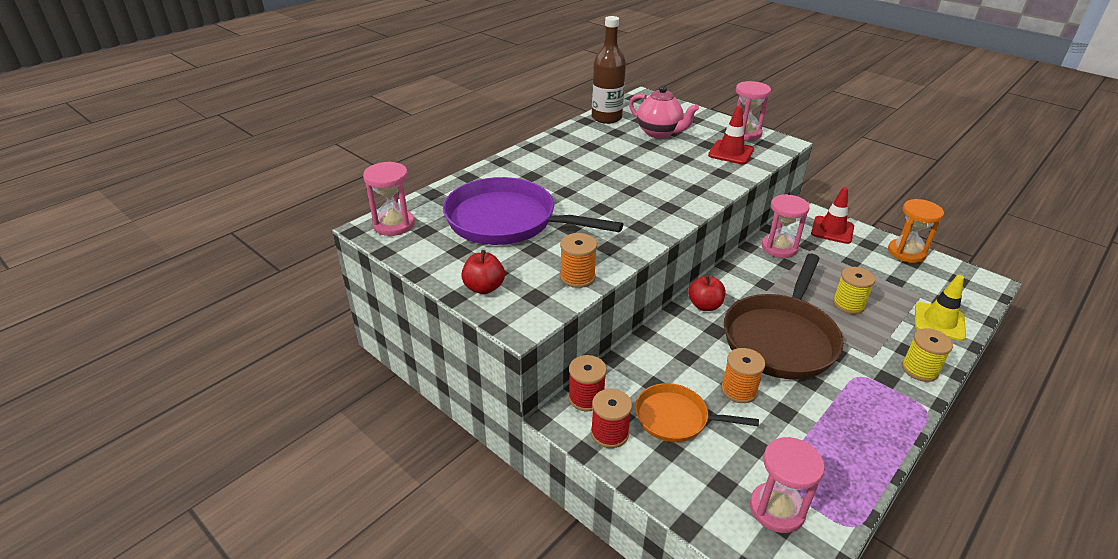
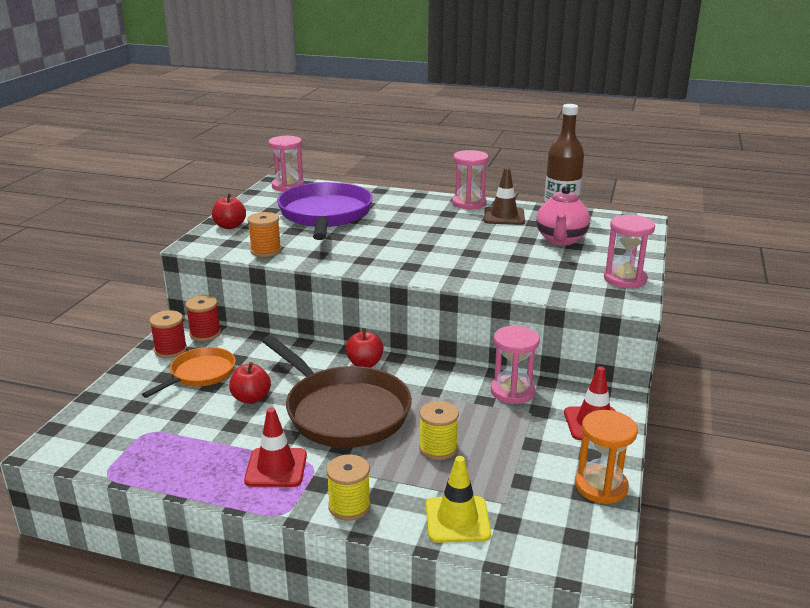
camera: 65 degrees right, 10 degrees down
orange pan [635,383,759,442] -> orange pan turned 45 degrees clockwise [142,347,236,398]
red traffic cone [708,106,754,164] -> red traffic cone moved to [244,407,307,487]
orange spool [721,348,765,403] -> red apple [229,362,271,404]
brown pan [724,254,844,379] -> brown pan turned 135 degrees counterclockwise [262,335,412,448]
pink hourglass [750,437,825,533] -> pink hourglass moved to [452,150,489,210]
none -> brown traffic cone [484,168,525,225]

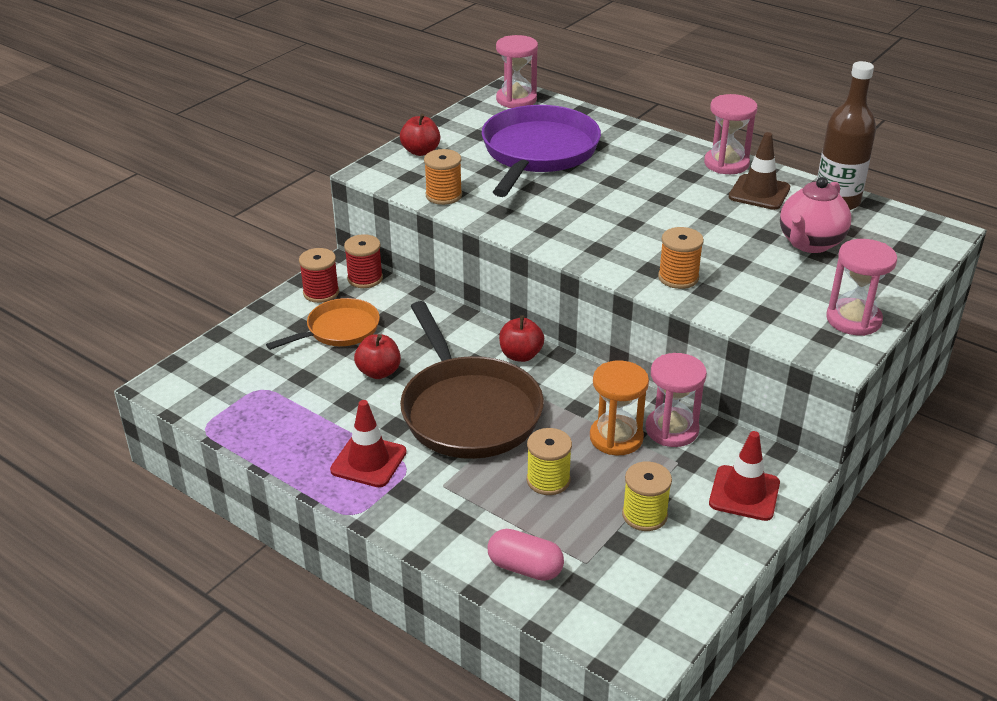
camera: 20 degrees right, 10 degrees up
yellow spool [326,454,371,521] -> yellow spool moved to [622,461,672,531]
yellow traffic cone [426,456,491,543] -> pink capsule [487,529,564,581]
orange hourglass [575,410,638,504] -> orange hourglass moved to [590,361,649,455]
none -> orange spool [658,227,704,289]

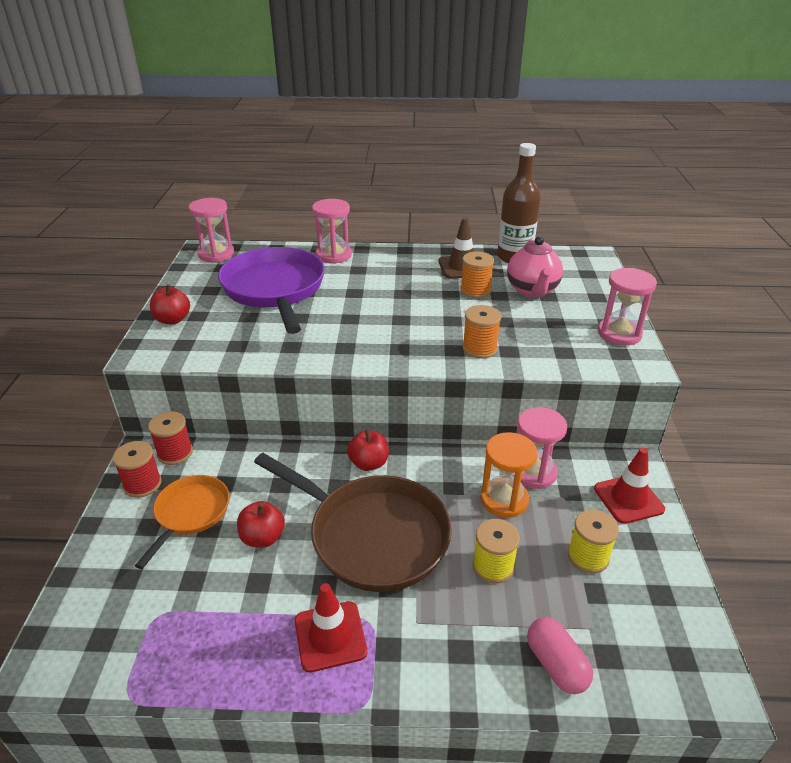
camera: 35 degrees left, 0 degrees up
orange spool [424,149,462,205] -> orange spool moved to [460,252,494,298]
pink capsule [487,529,564,581] -> pink capsule turned 75 degrees clockwise [527,617,593,694]
pink hourglass [704,94,758,174] -> pink hourglass moved to [312,199,352,264]

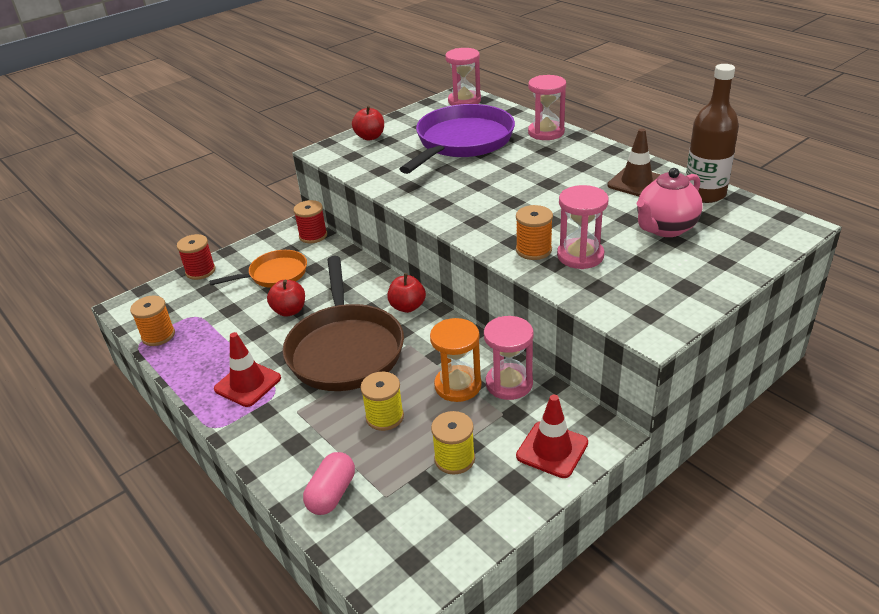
camera: 50 degrees right, 0 degrees up
red spool [113,441,162,498] -> red spool moved to [177,234,216,280]
orange spool [460,252,494,298] -> orange spool moved to [130,296,175,346]
pink hourglass [598,268,657,346] -> pink hourglass moved to [557,185,609,269]

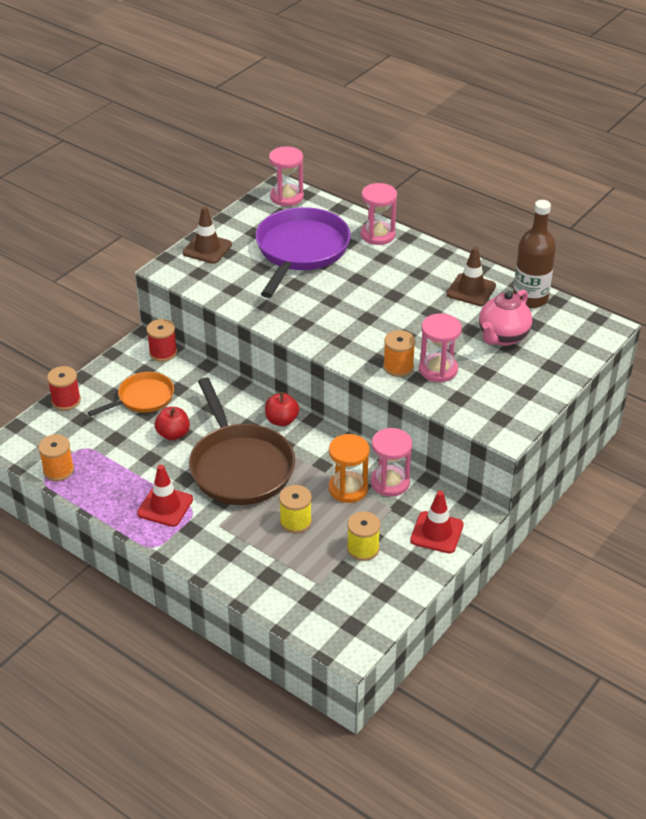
camera: 15 degrees left, 5 degrees up
pink capsule [303,452,355,515] -> none
red apple [352,106,384,141] -> brown traffic cone [183,206,232,264]

